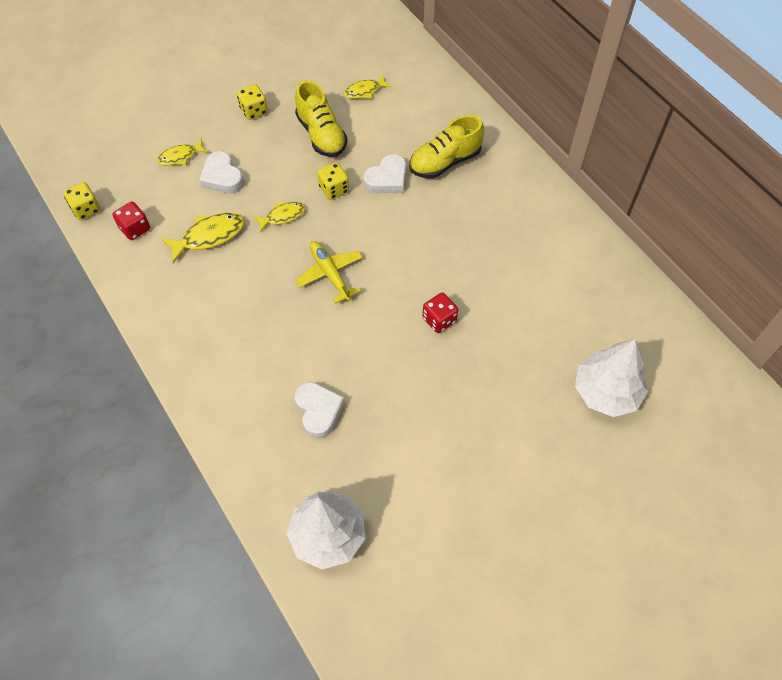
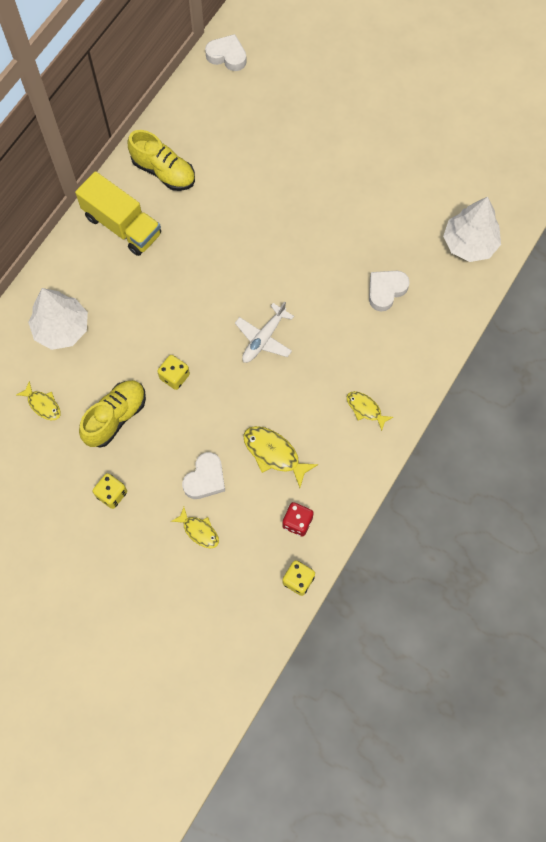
camera: 115 degrees left, 10 degrees up
yellow fish [253,202,306,232] -> yellow fish moved to [347,391,393,431]
yellow plane [295,241,363,304] -> white plane [235,301,294,363]
white heart [363,154,406,194] -> white heart moved to [205,34,247,71]
yellow shoe [409,115,484,179] -> yellow shoe moved to [128,130,195,191]
red dice [422,292,458,333] -> none
white tree [575,339,648,417] -> white tree moved to [28,288,88,350]
none -> yellow truck [75,171,161,256]

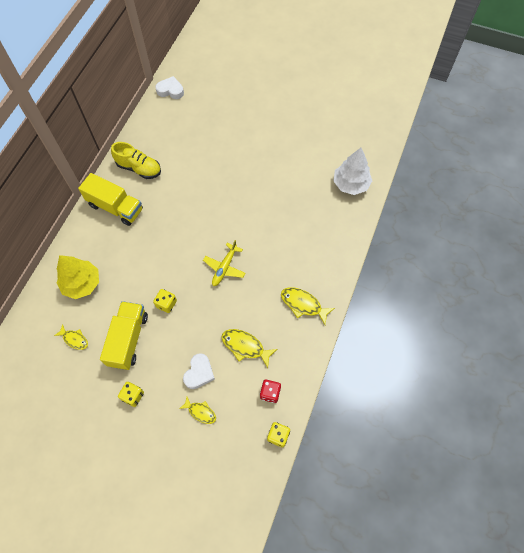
camera: 10 degrees left, 5 degrees down
white tree [28,288,88,350] -> yellow tree [57,255,99,299]
yellow shoe [79,380,146,448] -> yellow truck [100,301,148,370]
white plane [235,301,294,363] -> yellow plane [203,240,246,286]
yellow fish [347,391,393,431] -> yellow fish [281,287,335,325], size x1.55
white heart [369,271,410,312] -> none

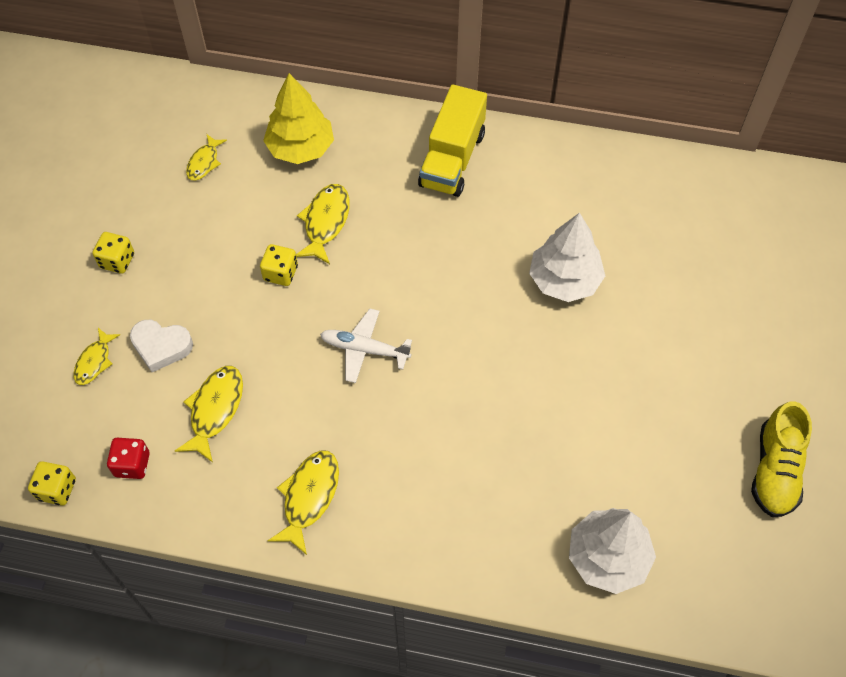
camera: 80 degrees right, 5 degrees down
yellow truck [100,301,148,370] -> none
yellow shoe [111,142,161,179] -> yellow shoe moved to [751,402,812,517]
white heart [155,76,184,99] -> none
yellow plane [203,240,246,286] -> white plane [320,309,412,383]
none -> yellow fish [296,184,350,264]
none -> white tree [529,213,605,302]

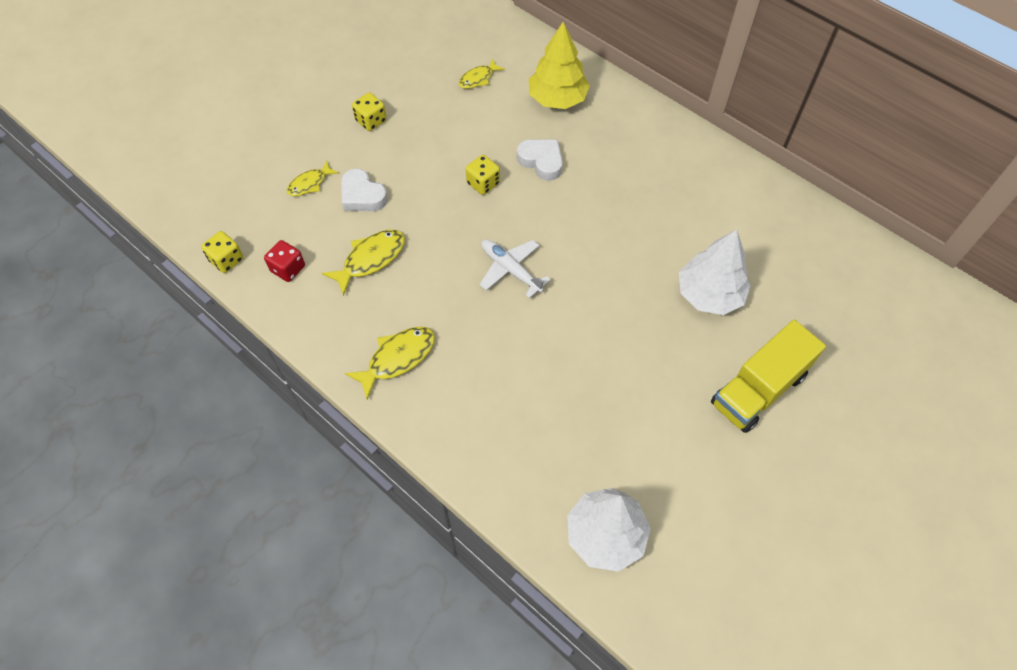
camera: 30 degrees right, 0 degrees up
yellow fish [296,184,350,264] -> white heart [517,140,563,181]
yellow truck [418,84,487,197] -> yellow truck moved to [711,320,826,433]
yellow shoe [751,402,812,517] -> none

